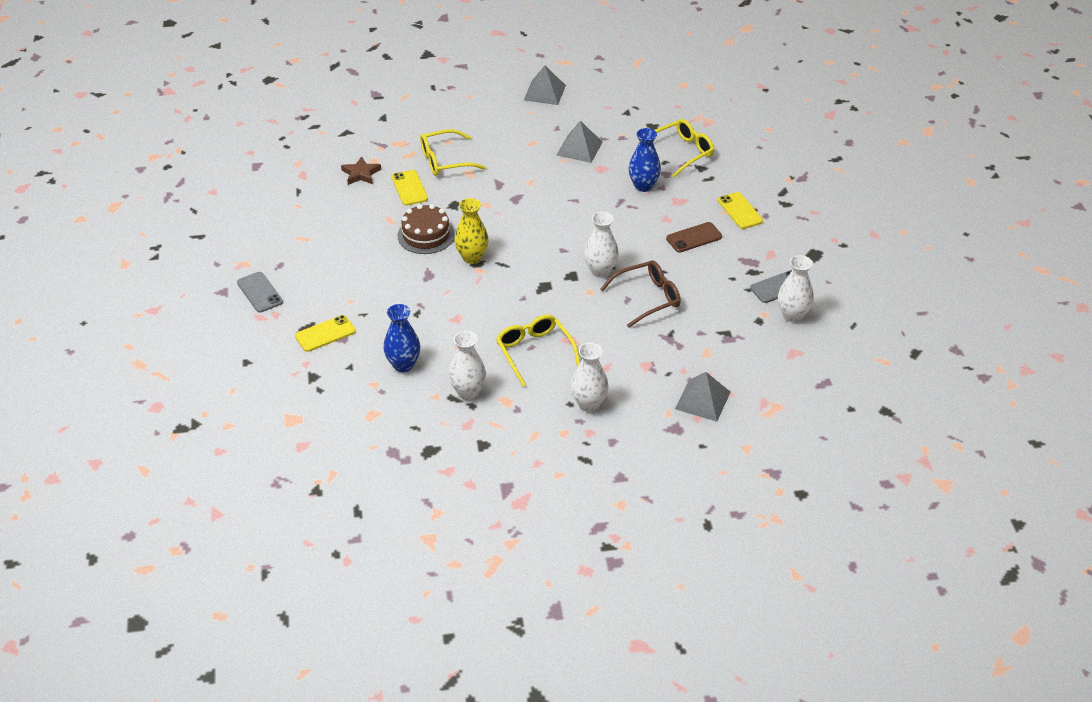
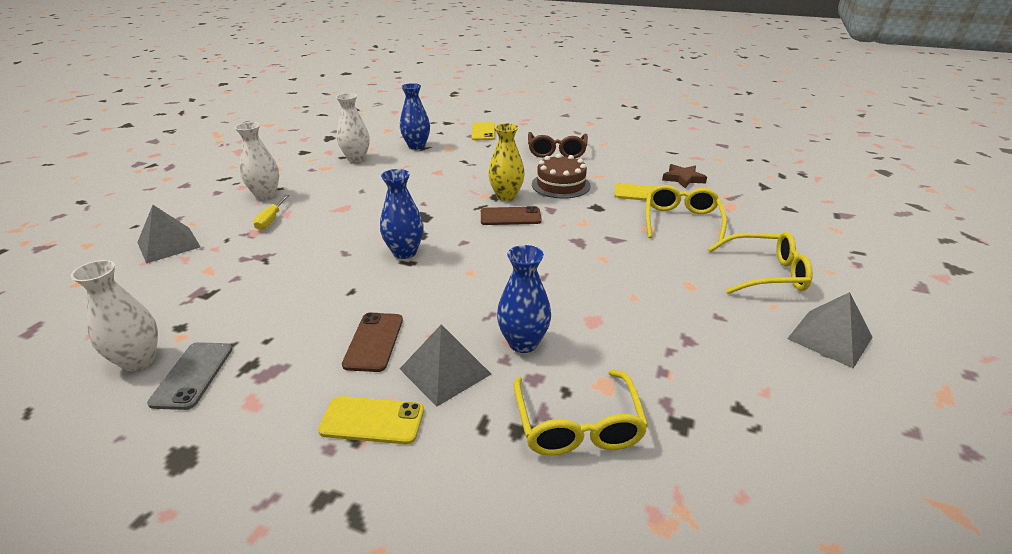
camera: 120 degrees right, 10 degrees down
grey phone [237,272,283,313] -> none
yellow glasses [496,315,580,386] -> yellow glasses moved to [708,232,813,294]
grey pyramid [557,121,603,163] -> grey pyramid moved to [400,324,491,407]
white vase [584,212,619,278] -> blue vase [380,169,424,259]
brown glasses [600,260,681,328] -> brown glasses moved to [528,132,588,158]
none -> yellow screwdriver [253,195,289,230]
none -> brown phone [481,206,542,225]

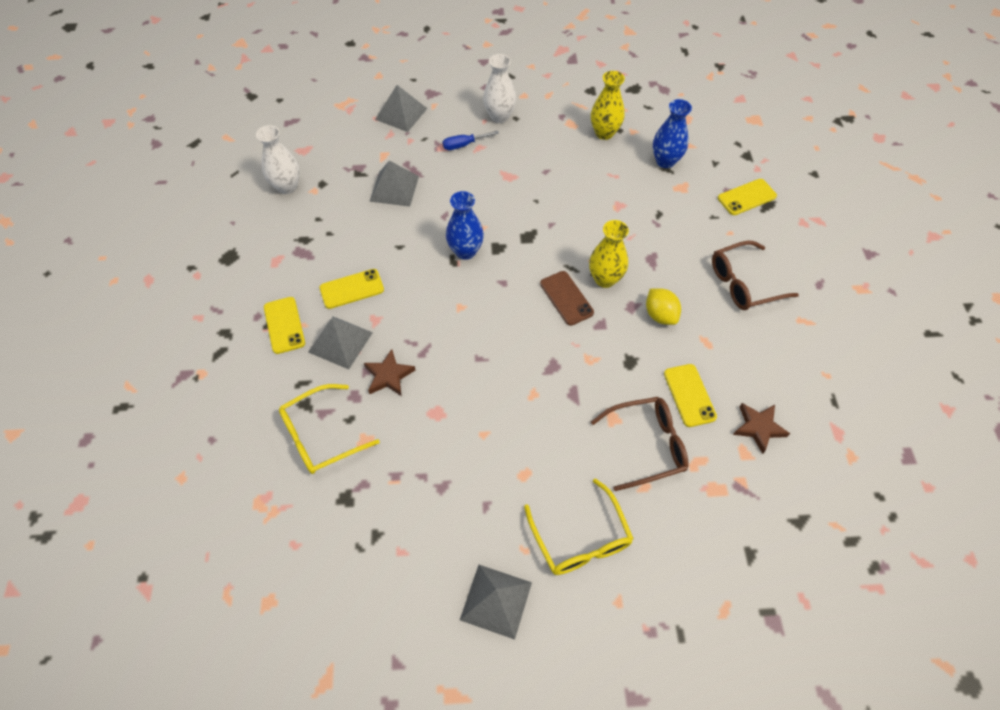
camera: 65 degrees right, 25 degrees up
grey phone [147,342,232,410] -> none
yellow screwdriver [253,195,289,230] -> blue screwdriver [442,131,499,150]
white vase [336,93,370,162] -> yellow vase [591,71,625,140]
brown phone [342,313,403,372] -> yellow phone [320,269,384,309]
blue vase [497,245,551,353] -> brown star [364,349,415,396]
brown cake [532,154,591,199] -> yellow lemon [646,288,681,325]
yellow glasses [645,185,727,241] -> brown glasses [591,397,688,491]
none -> grey pyramid [369,161,419,207]

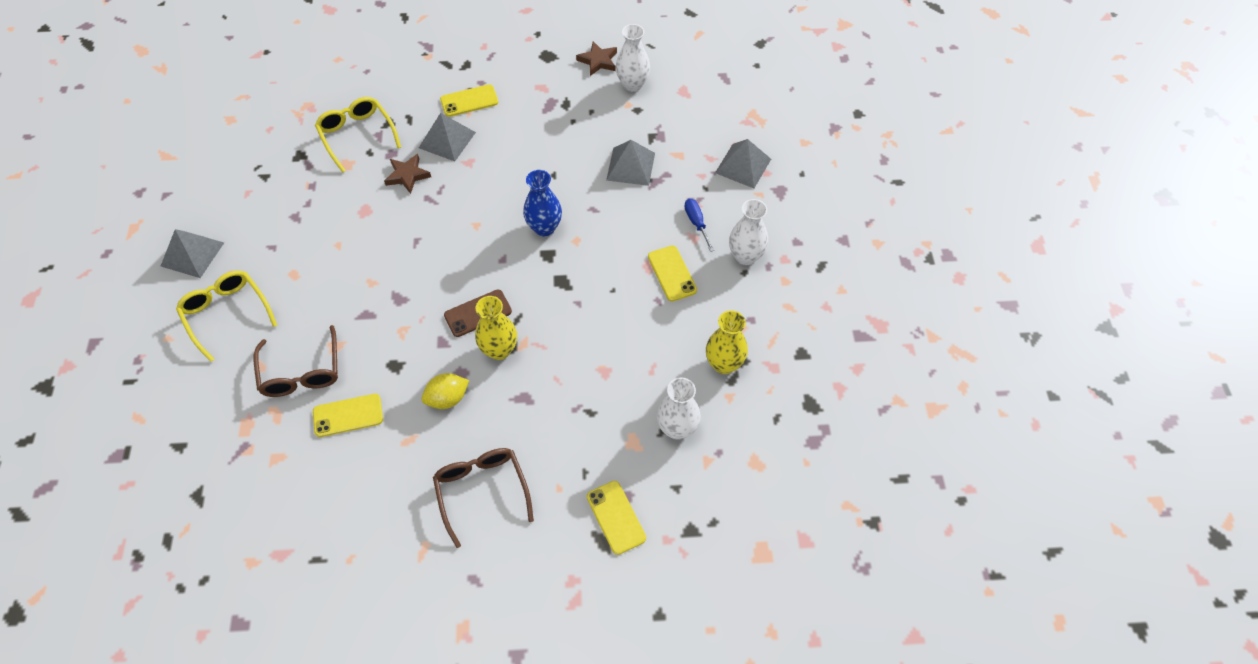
camera: 90 degrees right, 0 degrees up
yellow phone [320,269,384,309] -> yellow phone moved to [648,245,697,301]
yellow glasses [524,478,634,575] -> yellow glasses turned 75 degrees clockwise [176,271,277,362]
blue vase [653,99,692,168] -> white vase [657,377,701,440]
brown star [733,403,790,454] -> brown star moved to [576,41,617,76]

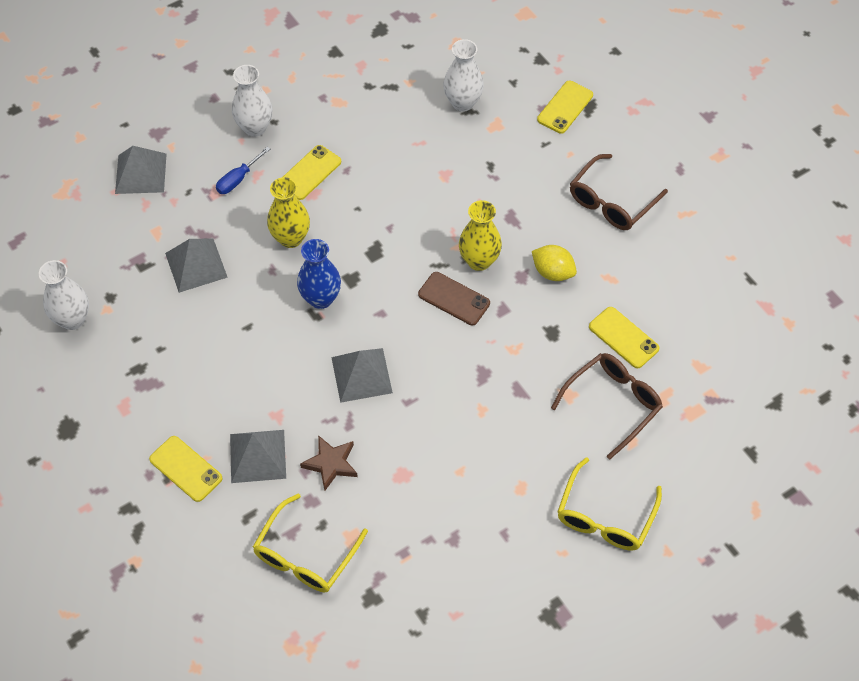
camera: 120 degrees left, 0 degrees up
grey pyramid [161,229,224,278] -> grey pyramid moved to [331,348,393,403]
brown star [576,41,617,76] -> none
yellow vase [706,310,748,374] -> yellow vase moved to [267,177,310,248]

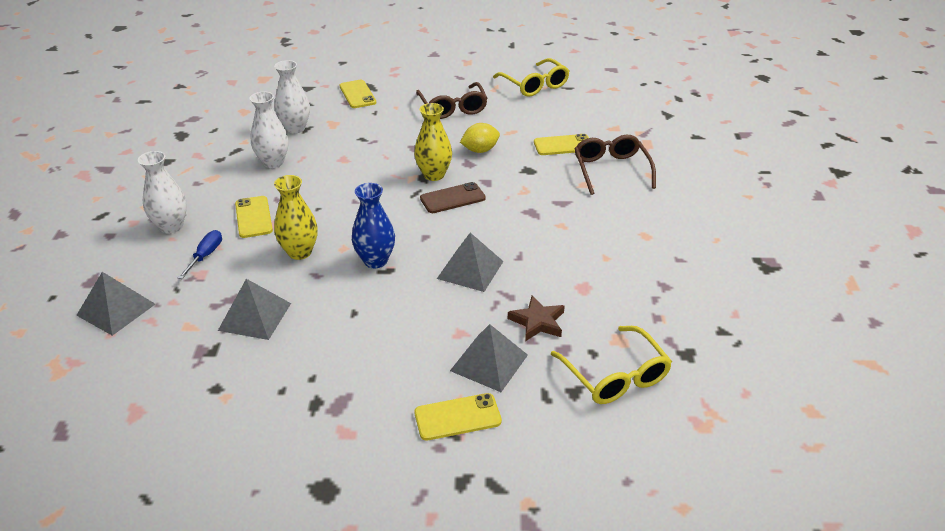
camera: 55 degrees left, 20 degrees down
white vase [39,260,89,330] -> white vase moved to [250,92,288,168]
blue screwdriver [216,147,270,194] -> blue screwdriver turned 150 degrees counterclockwise [178,230,222,279]
yellow glasses [557,457,662,551] -> yellow glasses moved to [493,58,569,97]

